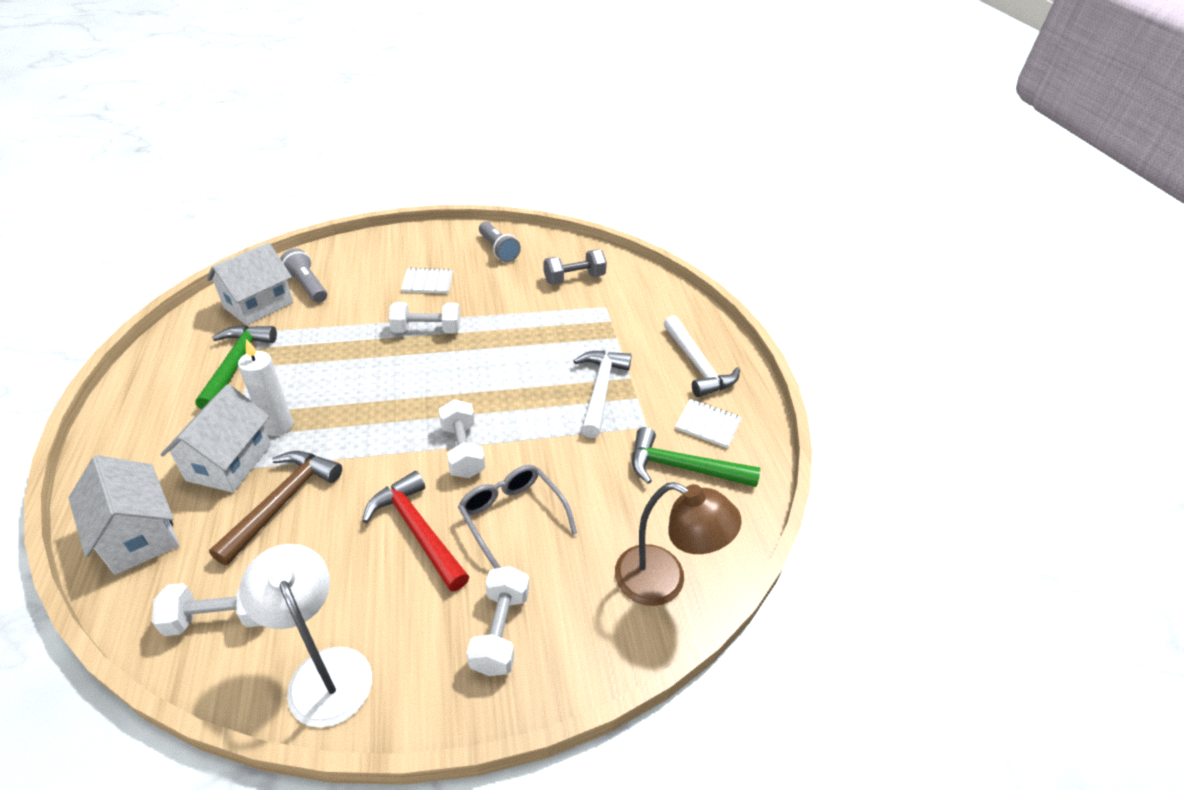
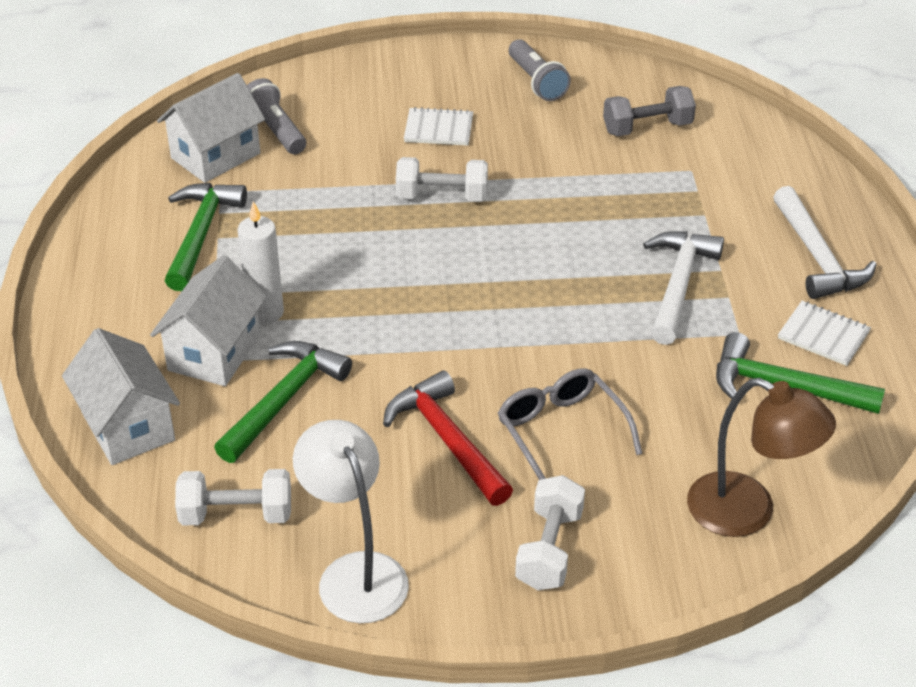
camera: 10 degrees right, 0 degrees up
brown hammer [209,451,342,565] -> green hammer [214,341,352,463]
white dumbbell [439,399,485,478] -> none

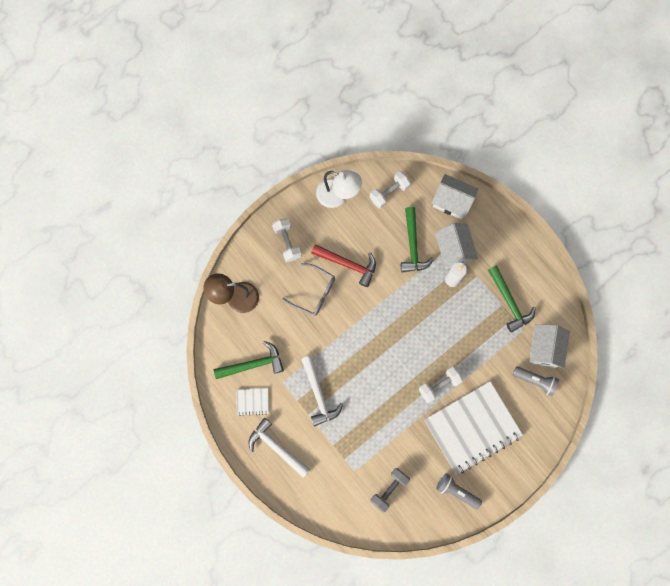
camera: 145 degrees right, 35 degrees up
white notebook [404,107,473,146] -> white notebook [424,381,523,475], size x2.43

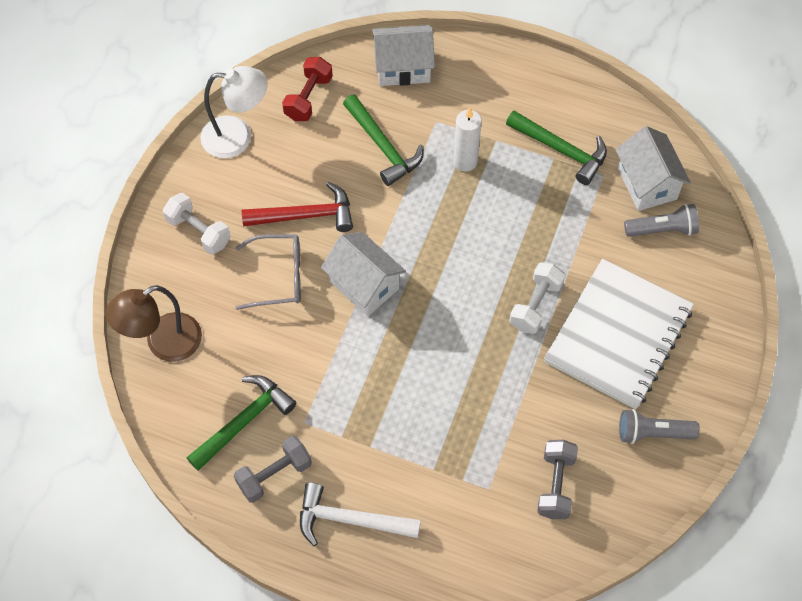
camera: 30 degrees left, 15 degrees down
white notebook [236,388,269,416] -> grey dumbbell [234,436,312,503]
white hammer [301,356,343,427] -> none
white dumbbell [370,171,411,209] -> red dumbbell [282,57,333,121]
white house [435,223,478,269] -> white house moved to [321,232,406,316]

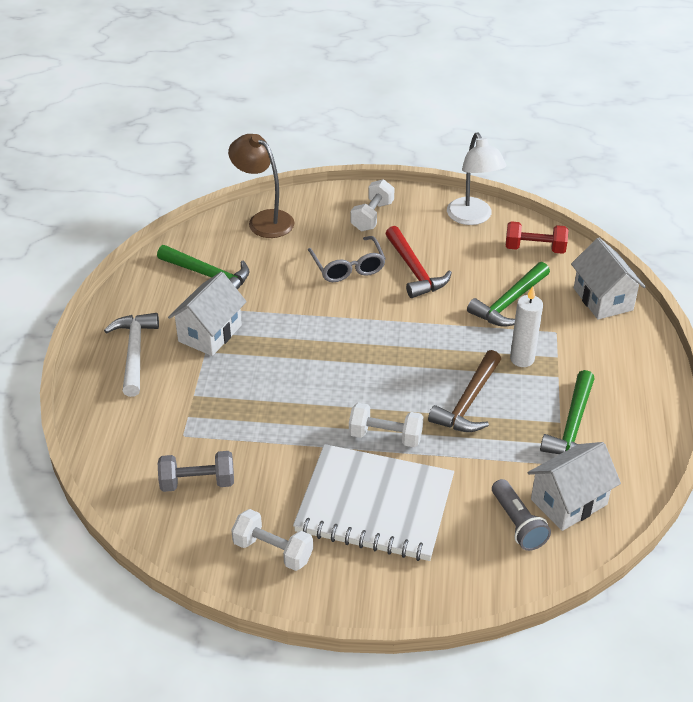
camera: 75 degrees right, 20 degrees down
grey dumbbell [234,436,312,503] -> none
white house [321,232,406,316] -> white house moved to [168,272,247,356]
grey flashlight [619,409,700,444] -> white dumbbell [231,509,313,571]
none -> brown hammer [428,350,501,432]

